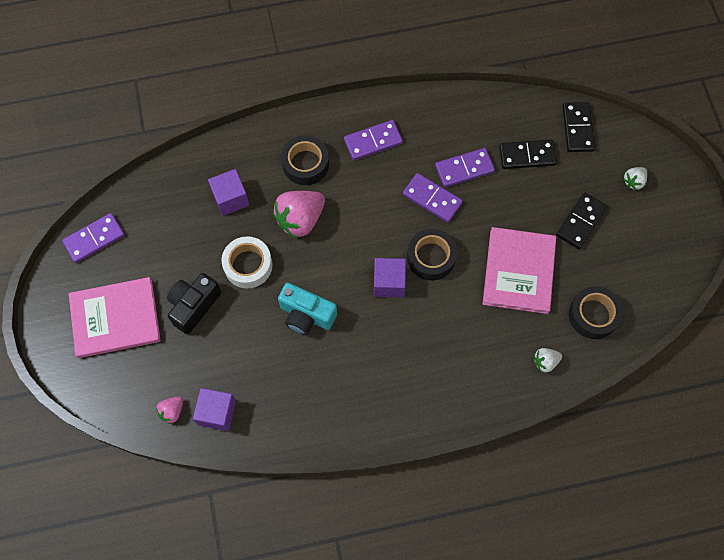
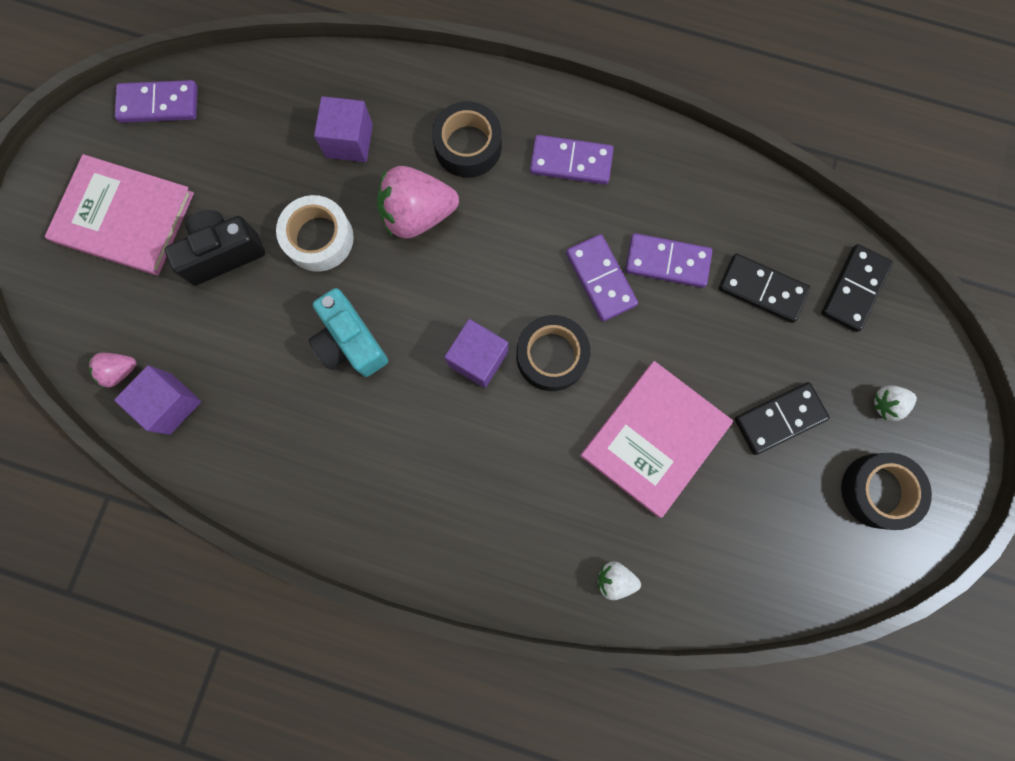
camera: 30 degrees right, 10 degrees up
black tape [569,286,623,339] -> black tape moved to [841,453,932,530]

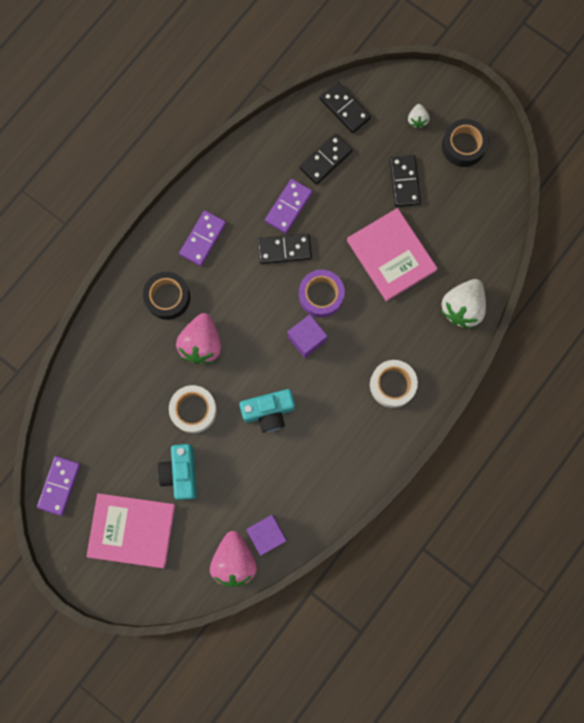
camera: 70 degrees left, 0 degrees up
pink book [45,154,194,276] -> pink book turned 60 degrees clockwise [86,493,175,568]
pink strawberry [89,353,136,387] -> pink strawberry [210,531,257,587], size x2.01
black camera [165,210,265,285] -> turquoise camera [158,444,197,500]
purple cube [314,96,373,162] -> none
black tape [516,315,591,391] -> purple tape [299,270,345,318]
purple domino [566,234,638,322] -> black domino [258,233,312,264]
white strawberry [598,561,641,600] -> white strawberry [441,279,486,329], size x2.01
none -> white tape [370,360,418,408]

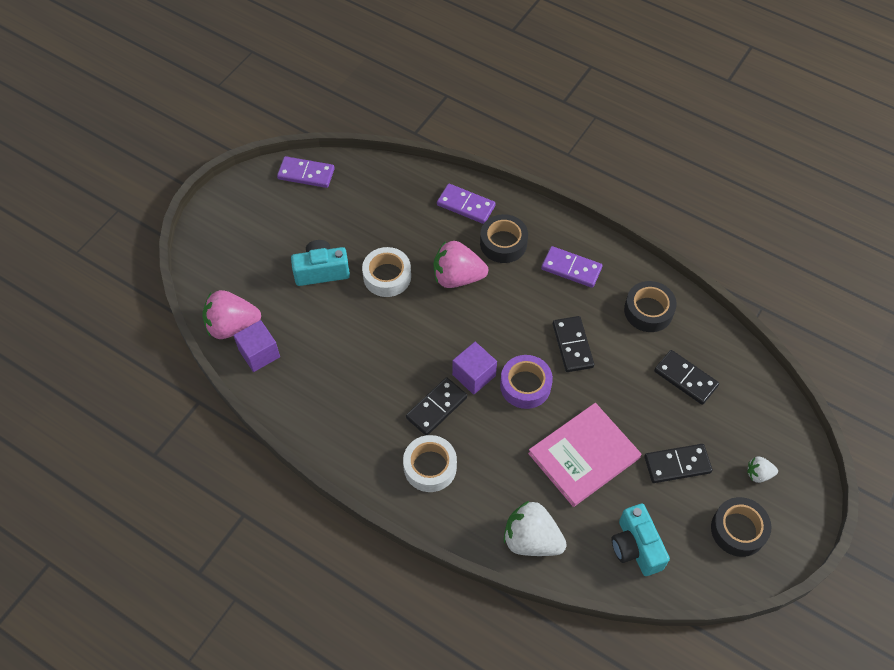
camera: 85 degrees right, 20 degrees down
pink book [86,493,175,568] -> none
turquoise camera [239,389,295,432] -> turquoise camera moved to [611,504,670,576]
purple domino [265,179,313,234] -> purple domino moved to [437,184,496,224]
black domino [320,82,371,133] -> black domino moved to [406,377,467,435]
none -> black tape [624,281,677,332]

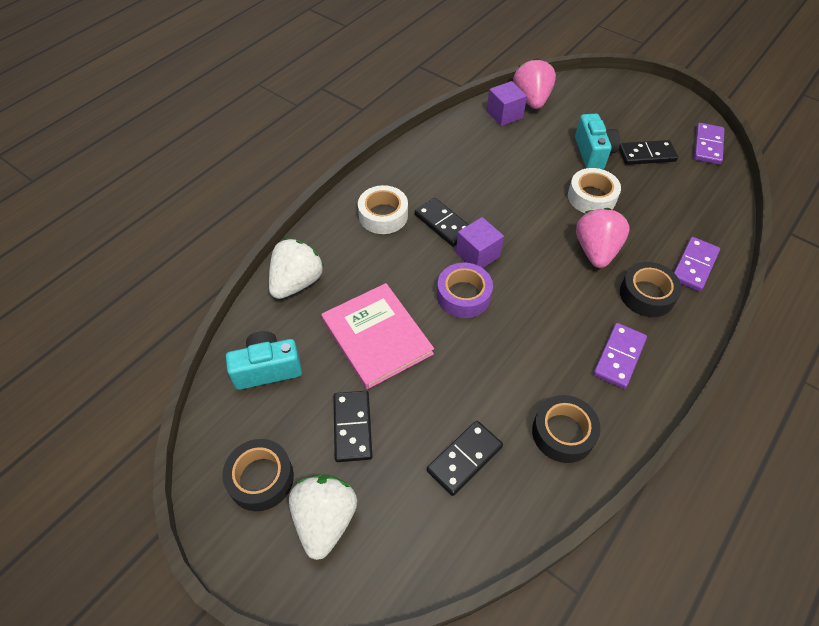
camera: 95 degrees right, 5 degrees down
black domino [553,316,594,372] -> black domino moved to [619,140,678,165]
white strawberry [747,456,778,483] -> white strawberry [289,474,357,560], size x2.01

